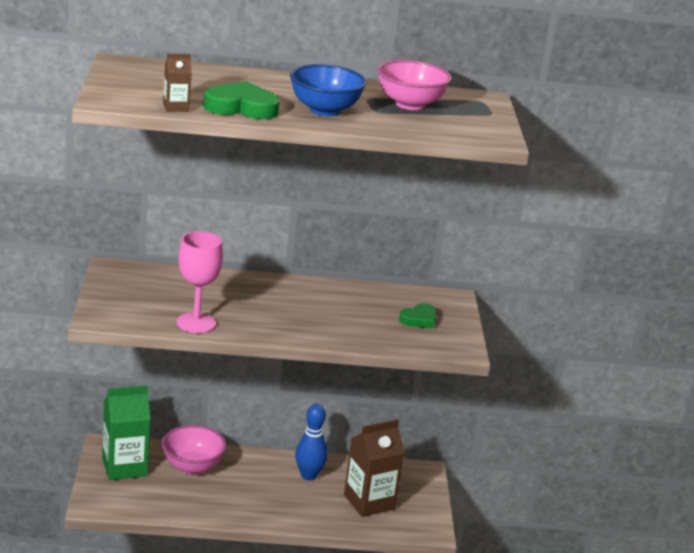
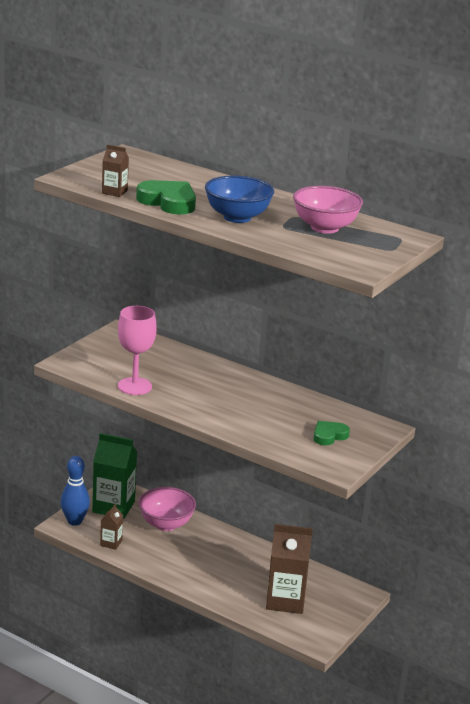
camera: 35 degrees right, 0 degrees up
blue bowling pin [295,404,328,480] -> blue bowling pin moved to [61,456,90,526]
green heart [399,303,437,329] -> green heart turned 150 degrees clockwise [313,421,350,446]
none -> brown carton [100,504,123,550]

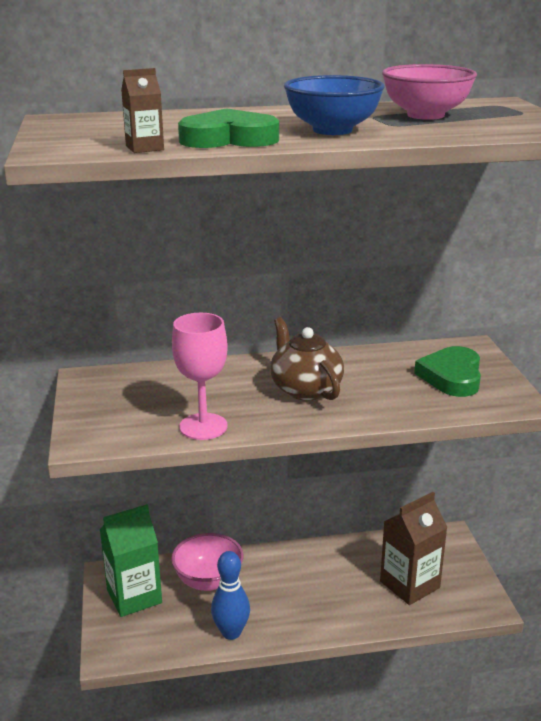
camera: 40 degrees left, 0 degrees up
blue bowling pin [61,456,90,526] -> blue bowling pin moved to [211,551,250,640]
brown carton [100,504,123,550] -> none
green heart [313,421,350,446] -> green heart [414,346,481,397], size x1.60
none -> brown teapot [270,317,344,401]

